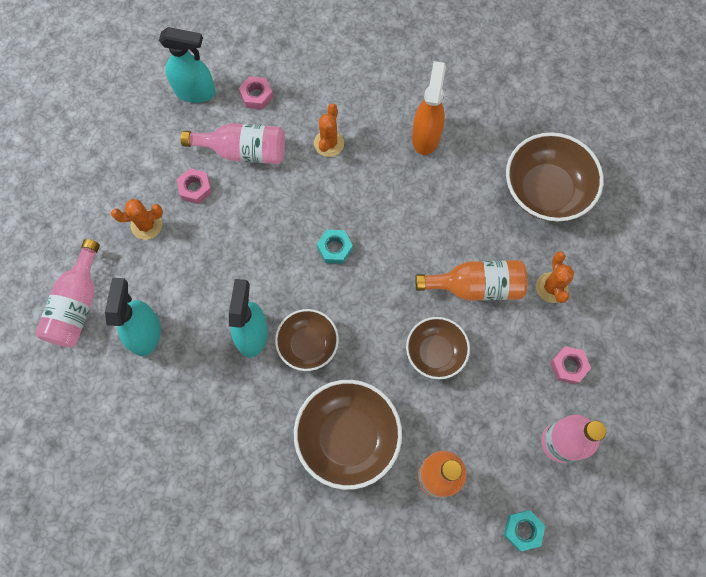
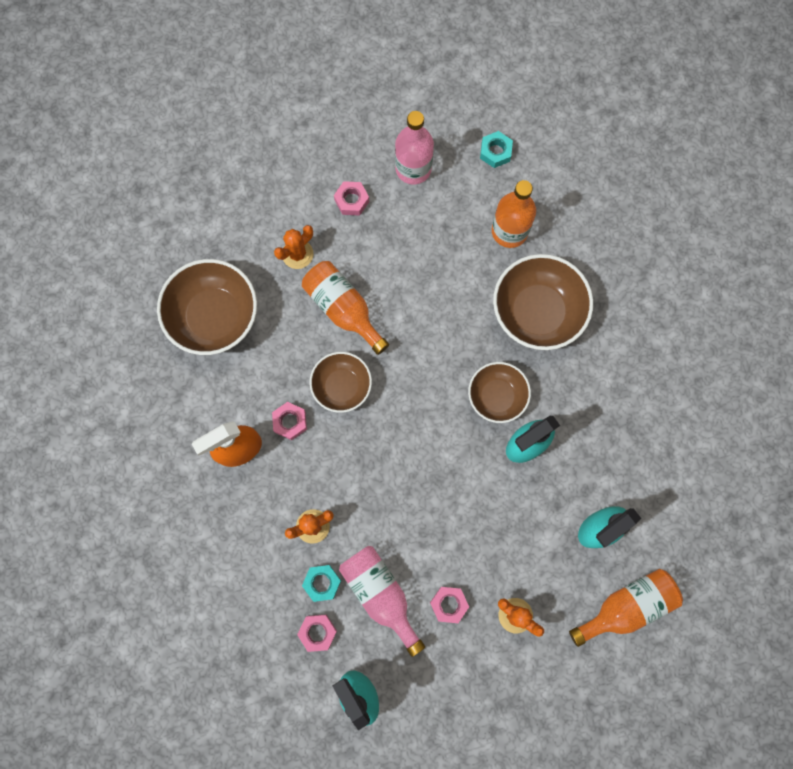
camera: 130 degrees left, 5 degrees up
pink bottle [36,239,100,348] -> orange bottle [569,569,683,647]
turquoise nut [317,230,353,264] -> turquoise nut moved to [302,565,341,602]
brown bowl [406,317,470,379] -> brown bowl moved to [310,352,372,413]
none -> pink nut [272,402,307,440]

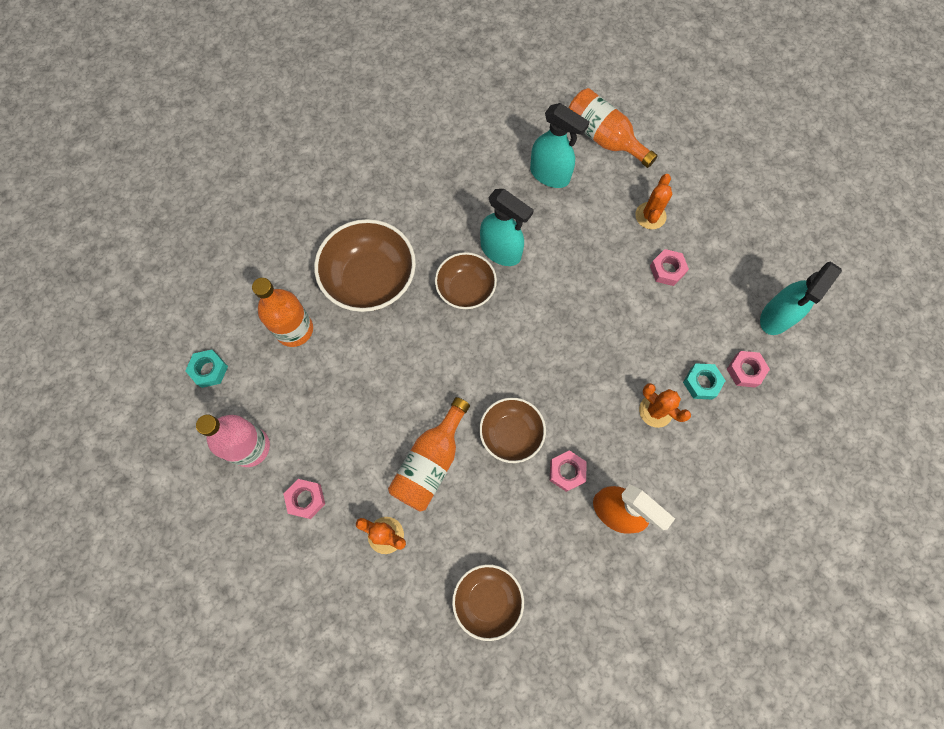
camera: 110 degrees left, 5 degrees down
brown bowl [157,259,257,355] -> brown bowl [452,564,524,641], size x0.62
pink bottle [339,546,425,657] -> none

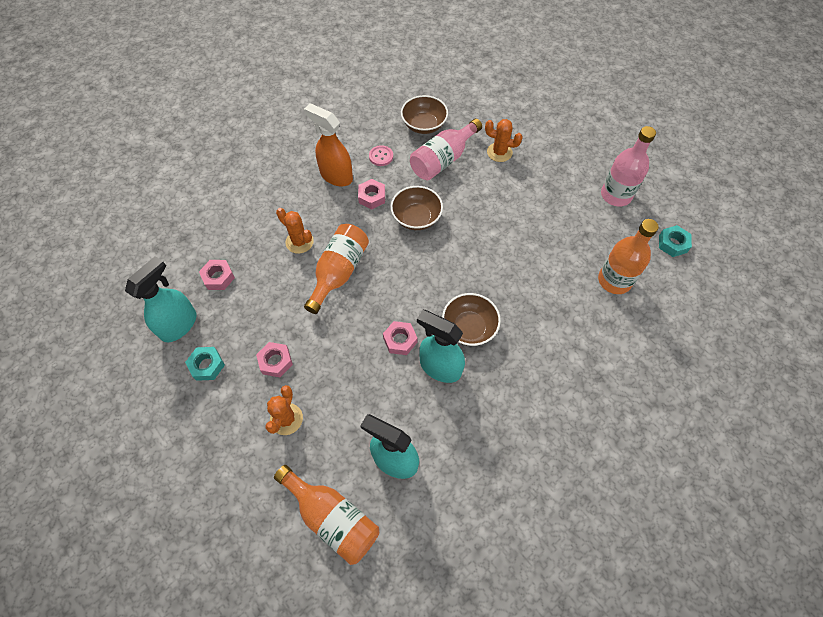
camera: 175 degrees right, 10 degrees down
pink nut [284,479,325,519] -> pink nut moved to [383,321,417,355]
brown bowl [314,219,416,312] -> none
orange bottle [388,397,470,512] -> orange bottle moved to [304,224,369,314]
turquoise nut [683,364,726,400] -> turquoise nut moved to [185,347,225,381]
none -> pink button [369,145,393,166]
none -> pink bottle [410,118,482,180]

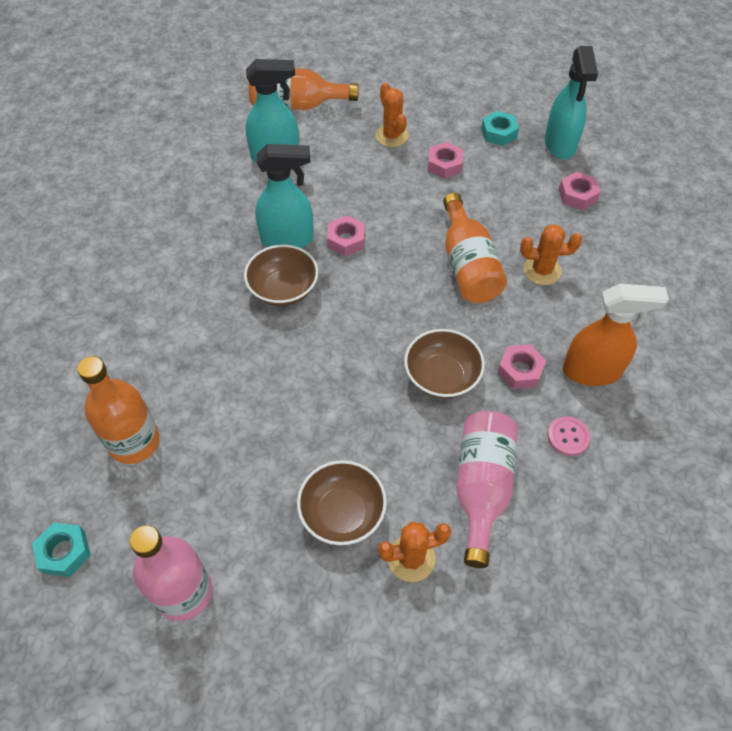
camera: 145 degrees right, 5 degrees down
brown bowl [401,95,448,134] -> brown bowl moved to [297,460,387,545]

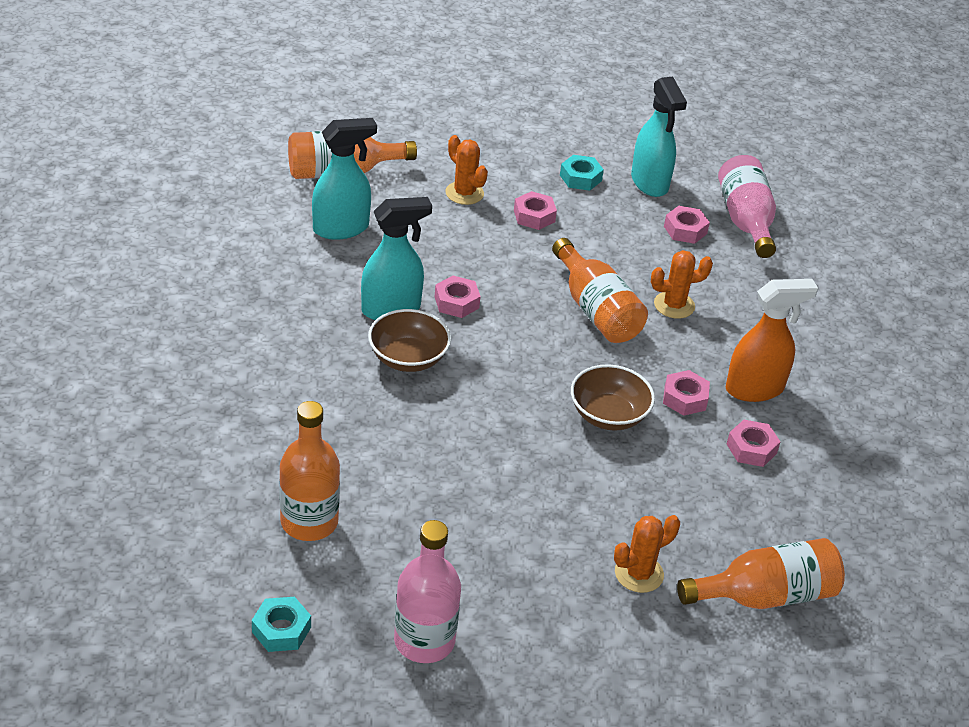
camera: 20 degrees left, 15 degrees down
brown bowl [297,460,387,545] -> none
pink bottle [456,411,518,568] -> pink bottle moved to [718,155,776,258]
pink button [547,416,591,456] -> pink nut [727,420,780,467]
none -> orange bottle [677,538,845,609]

